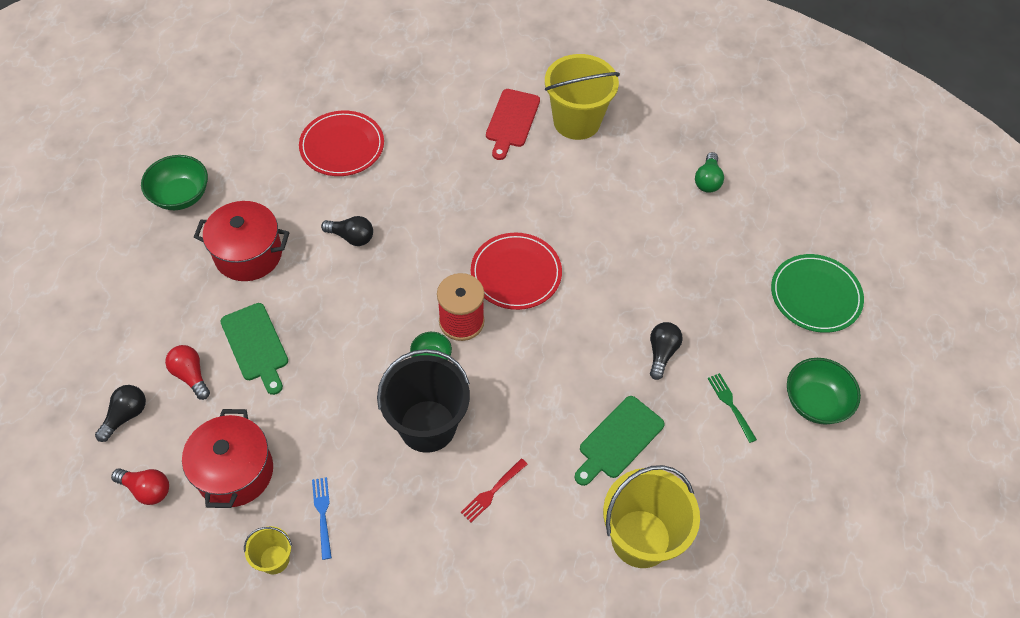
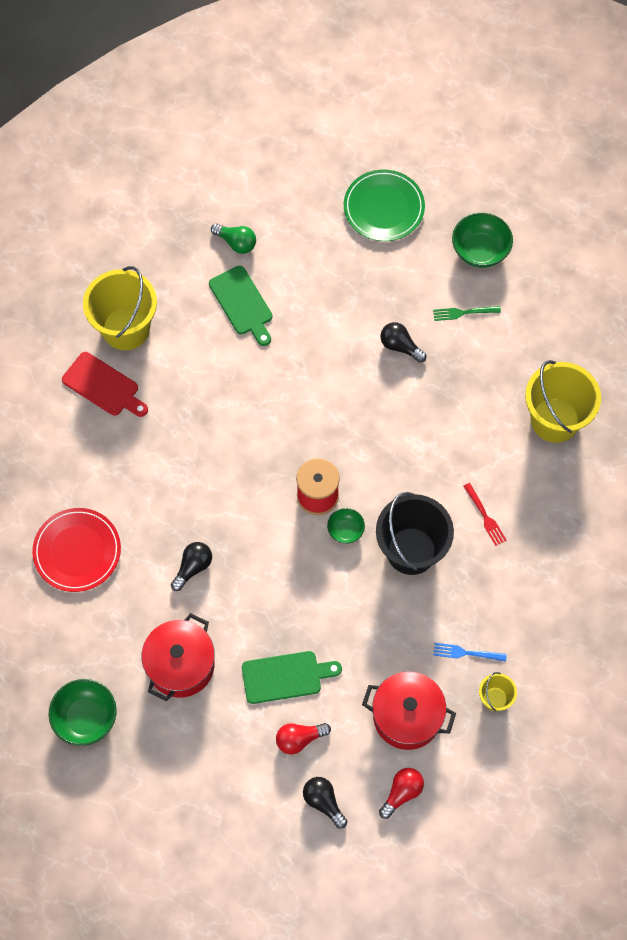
camera: 70 degrees left, 10 degrees up
red plate [471,233,562,310] -> none
green cutting board [574,396,665,486] -> green cutting board moved to [209,266,272,346]

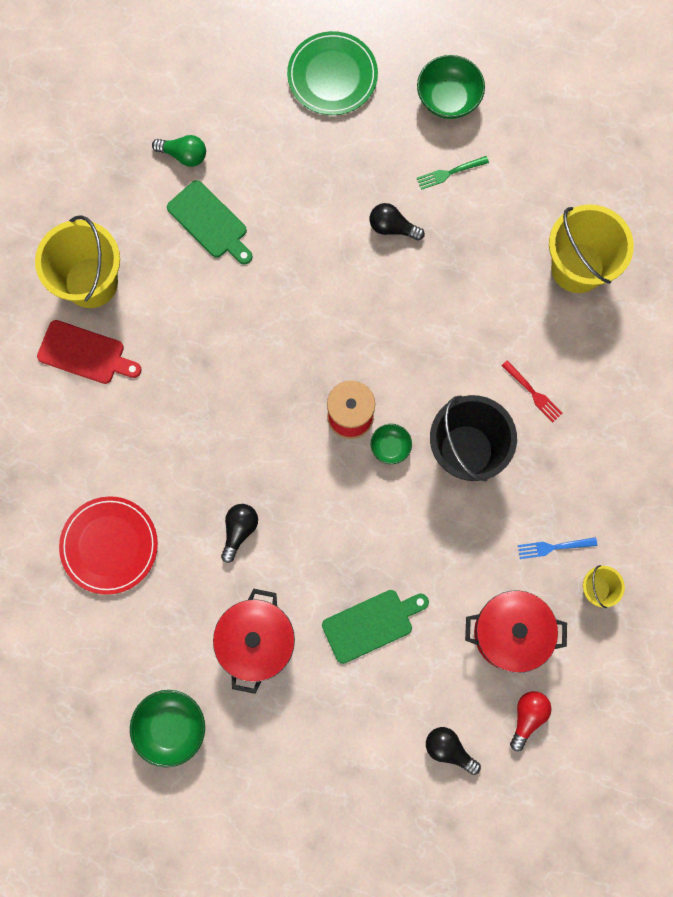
camera: 15 degrees left, 10 degrees up
red light bulb [276,723,331,755] -> none

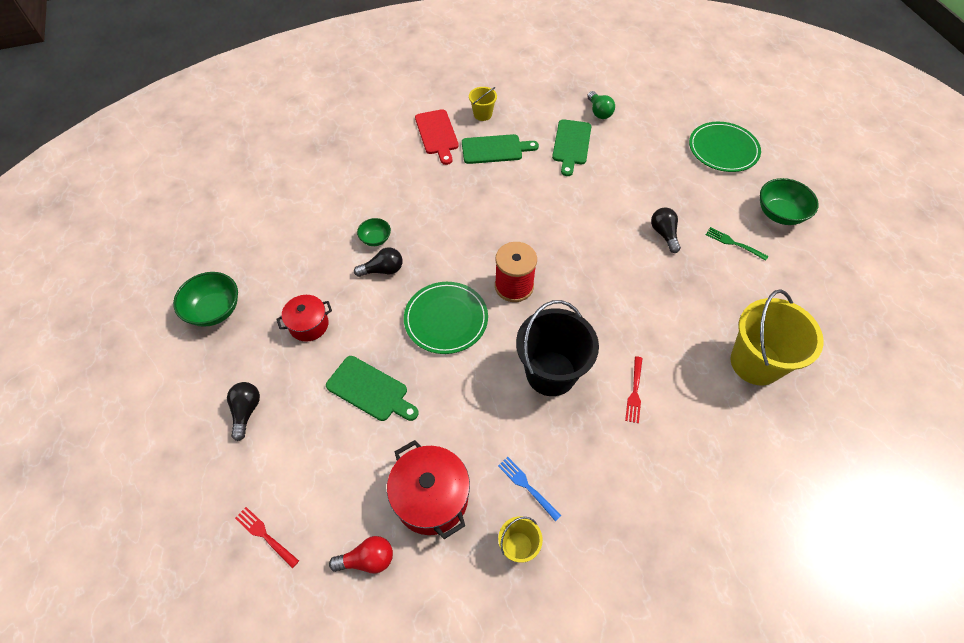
camera: 55 degrees right, 20 degrees down
yellow bucket [35,215,120,308] -> yellow bucket [469,87,497,121], size x0.48
red plate [59,496,158,595] -> none
red pot [213,588,295,694] -> red pot [276,295,332,342], size x0.63
green bowl [371,424,412,464] -> green bowl moved to [357,218,391,246]
black light bulb [426,727,481,775] -> black light bulb moved to [227,382,260,441]
none -> red fork [235,507,299,568]
none -> green plate [404,282,488,354]
none -> green cutting board [462,134,539,164]

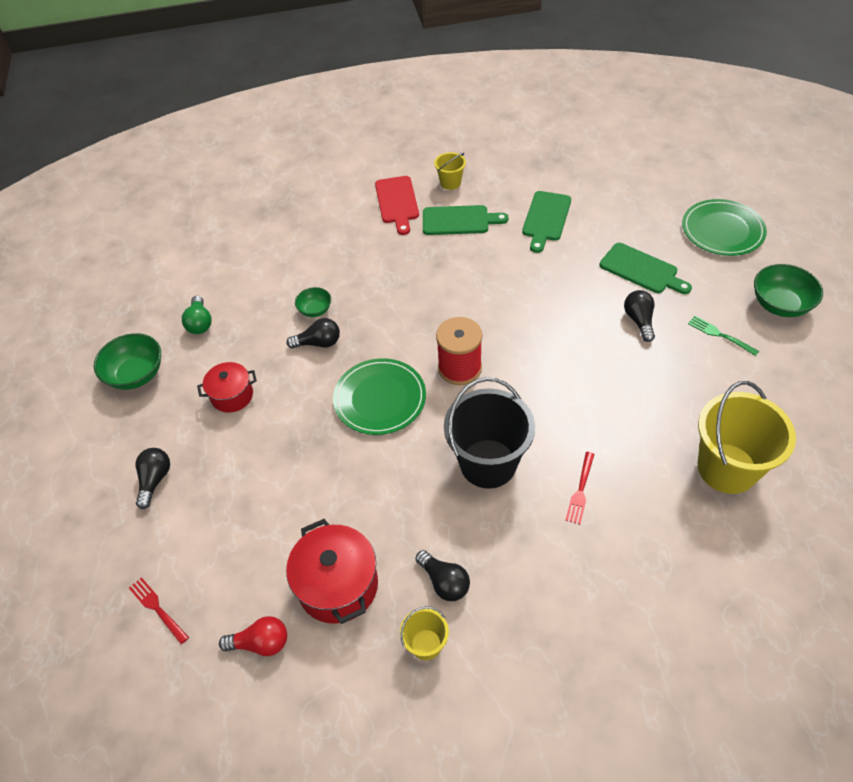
camera: 10 degrees right, 5 degrees down
green cutting board [326,356,419,421] -> green cutting board moved to [599,243,692,294]
blue fork [498,457,562,522] -> black light bulb [415,550,470,601]
green light bulb [587,91,615,119] -> green light bulb moved to [182,295,212,334]

